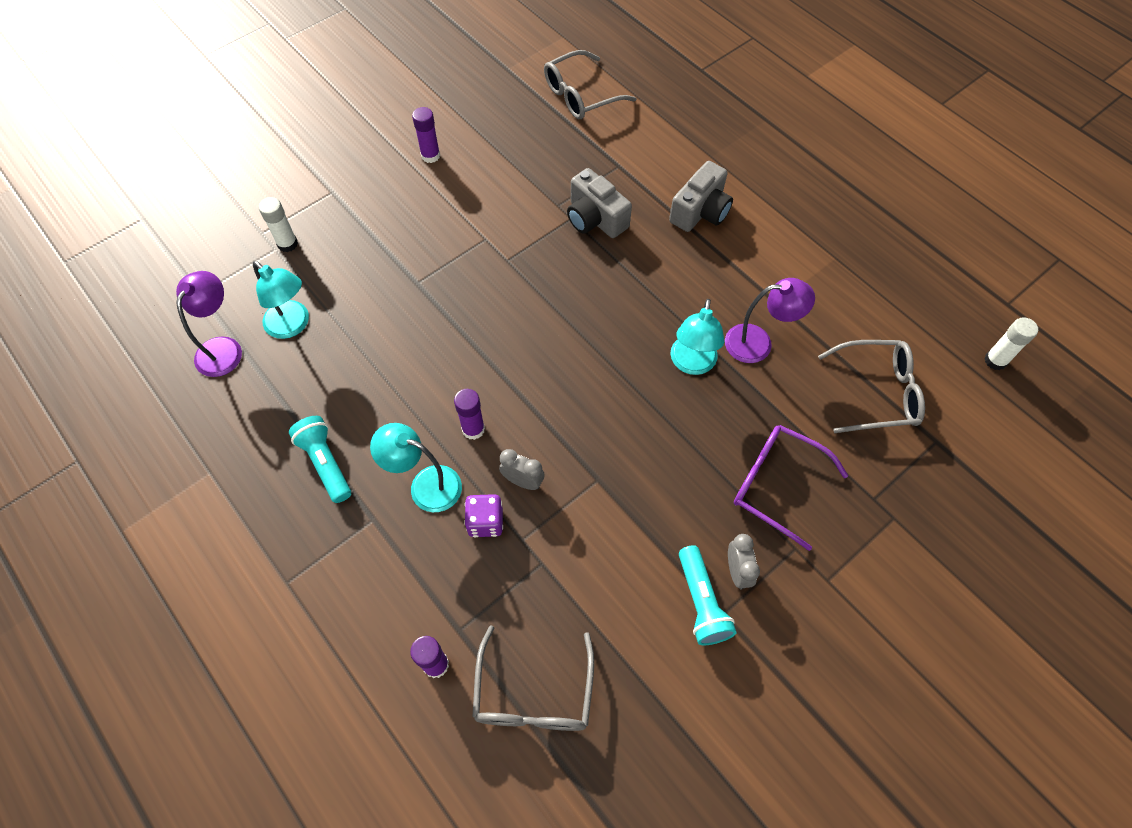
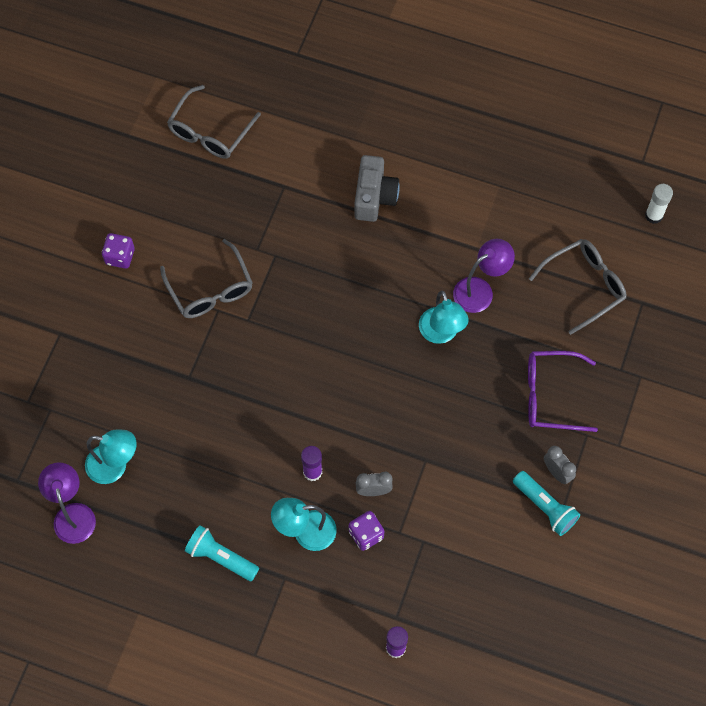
camera: 30 degrees left, 5 degrees up
white glue stick [258,197,298,252] -> none
purple glue stick [412,107,440,163] -> purple dice [102,233,135,269]
grey glasses [472,625,594,731] -> grey glasses moved to [160,239,253,318]
grey camera [567,168,632,238] -> none

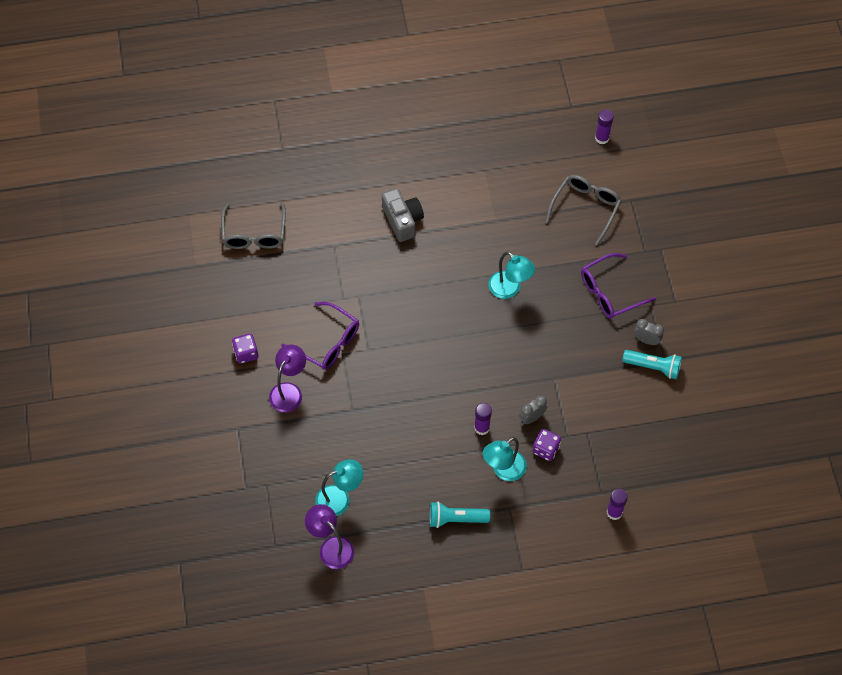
camera: 30 degrees left, 5 degrees down
grey glasses [160,239,253,318] -> purple glasses [281,302,359,370]
purple lamp [453,239,515,313] -> purple lamp moved to [269,344,306,412]
white glue stick [645,184,673,224] -> purple glue stick [595,110,614,145]

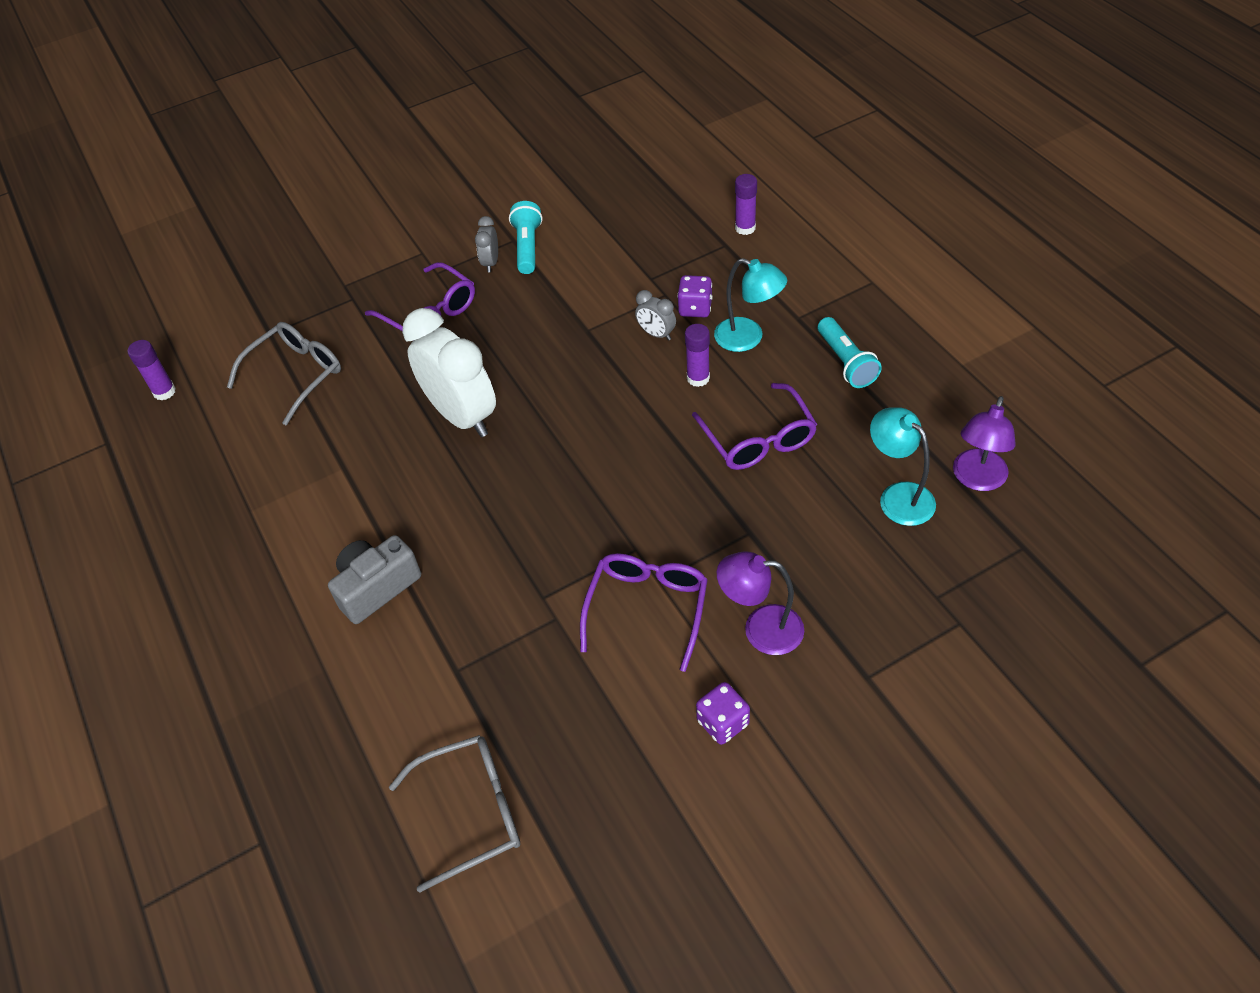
camera: 105 degrees left, 10 degrees down
turquoise lamp [488,252,535,299] -> white clock [402,308,496,437]
grey glasses [546,175,622,245] -> grey glasses turned 120 degrees clockwise [227,322,341,425]
none -> purple glasses [692,383,817,470]

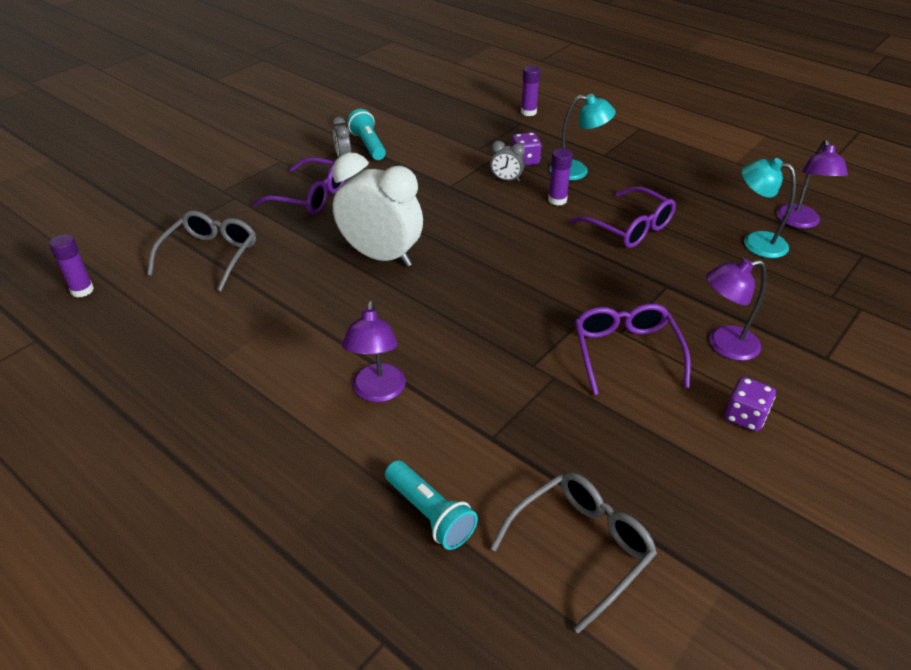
camera: 25 degrees left, 10 degrees down
grey camera [328,535,421,624] -> purple lamp [342,300,406,402]
turquoise flashlight [818,317,882,388] -> turquoise flashlight moved to [385,460,478,550]

